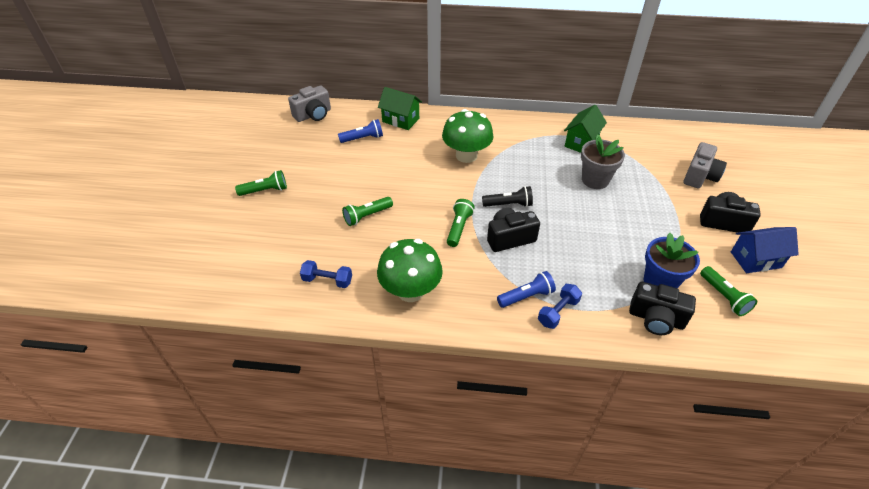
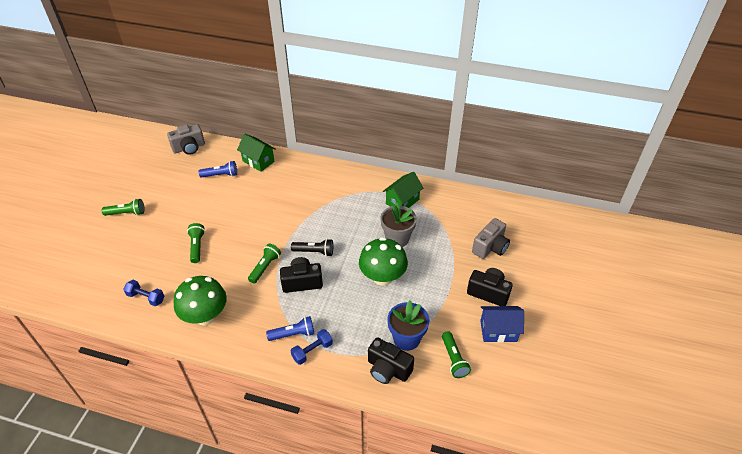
camera: 10 degrees right, 0 degrees up
green flashlight [342,197,393,226] -> green flashlight turned 105 degrees clockwise [187,223,205,263]
green mushroom [442,109,493,163] -> green mushroom moved to [359,237,408,286]

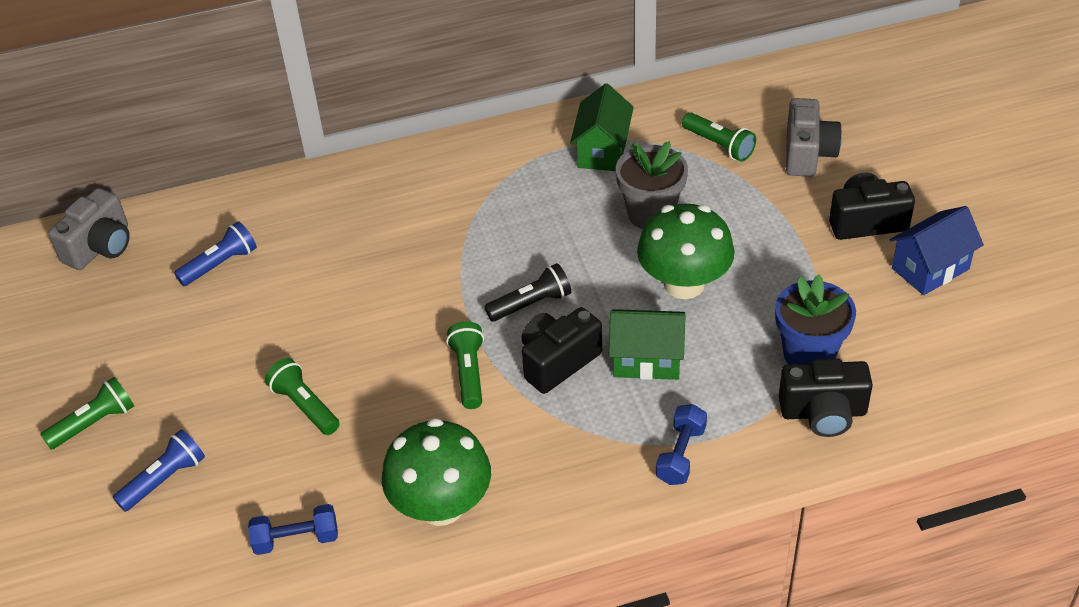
camera: 30 degrees left, 0 degrees up
green house [237,134,275,172] -> green house moved to [609,309,686,380]
blue flashlight [266,316,314,341] -> blue flashlight moved to [113,429,205,512]
green flashlight [442,331,471,378] -> green flashlight moved to [682,113,756,162]

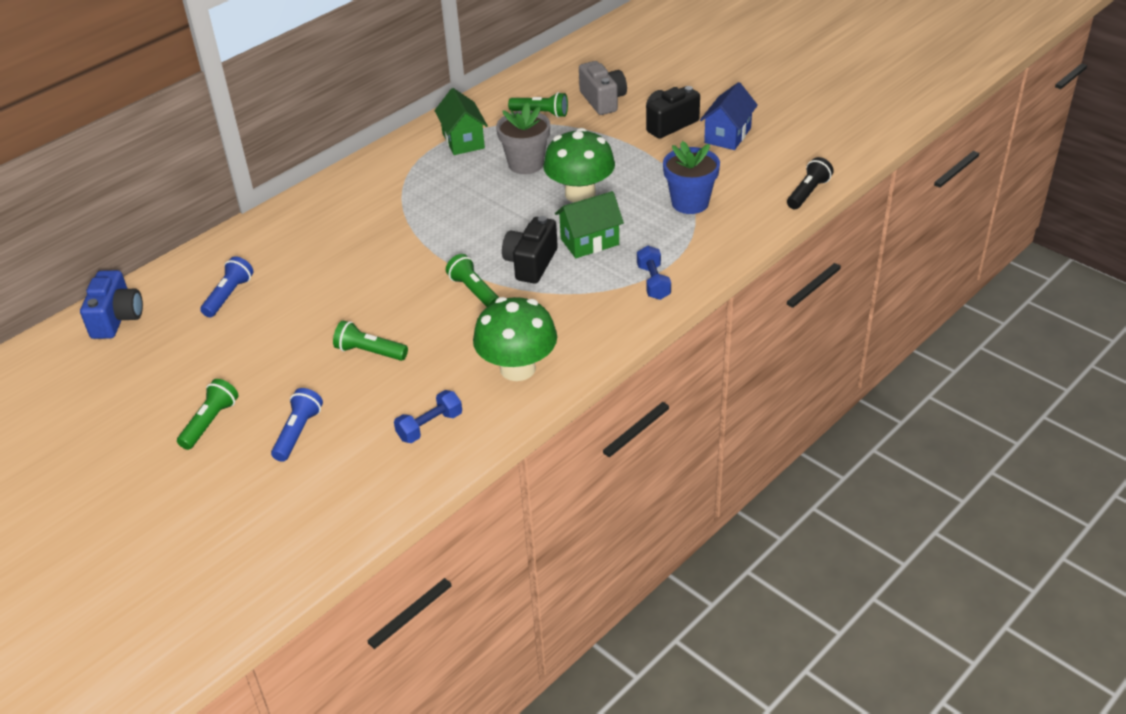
camera: 30 degrees left, 5 degrees down
grey camera [48,188,130,270] -> blue camera [80,270,143,339]
black flashlight [484,263,572,322] -> black flashlight moved to [787,157,834,209]
black camera [779,359,873,437] -> none

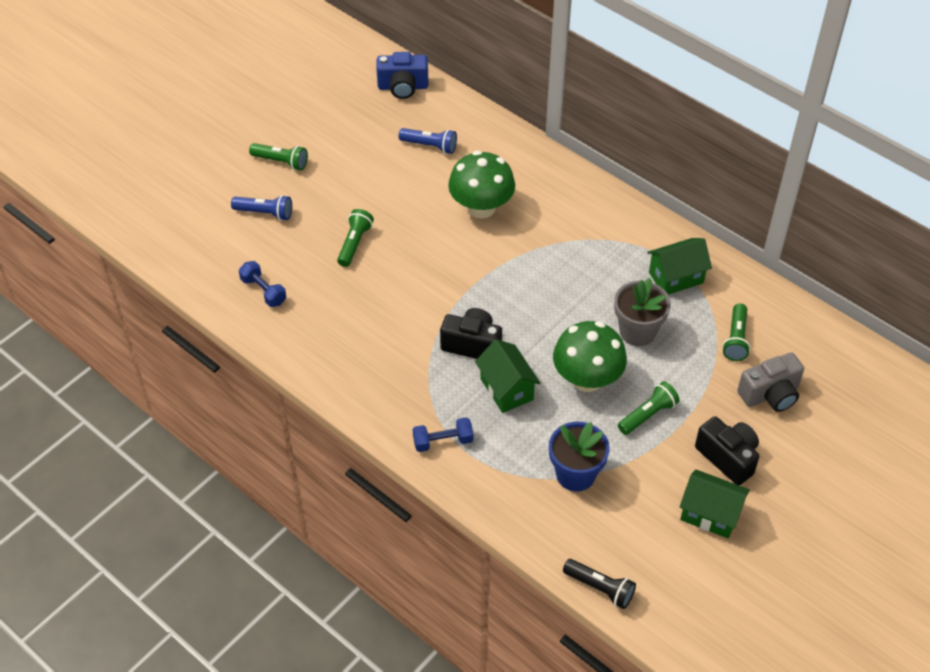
camera: 85 degrees right, 10 degrees up
green flashlight [446,254,499,307] -> green flashlight moved to [618,381,680,435]
green mushroom [473,297,557,381] -> green mushroom moved to [448,151,515,219]
blue house [700,82,758,150] -> green house [680,469,750,539]

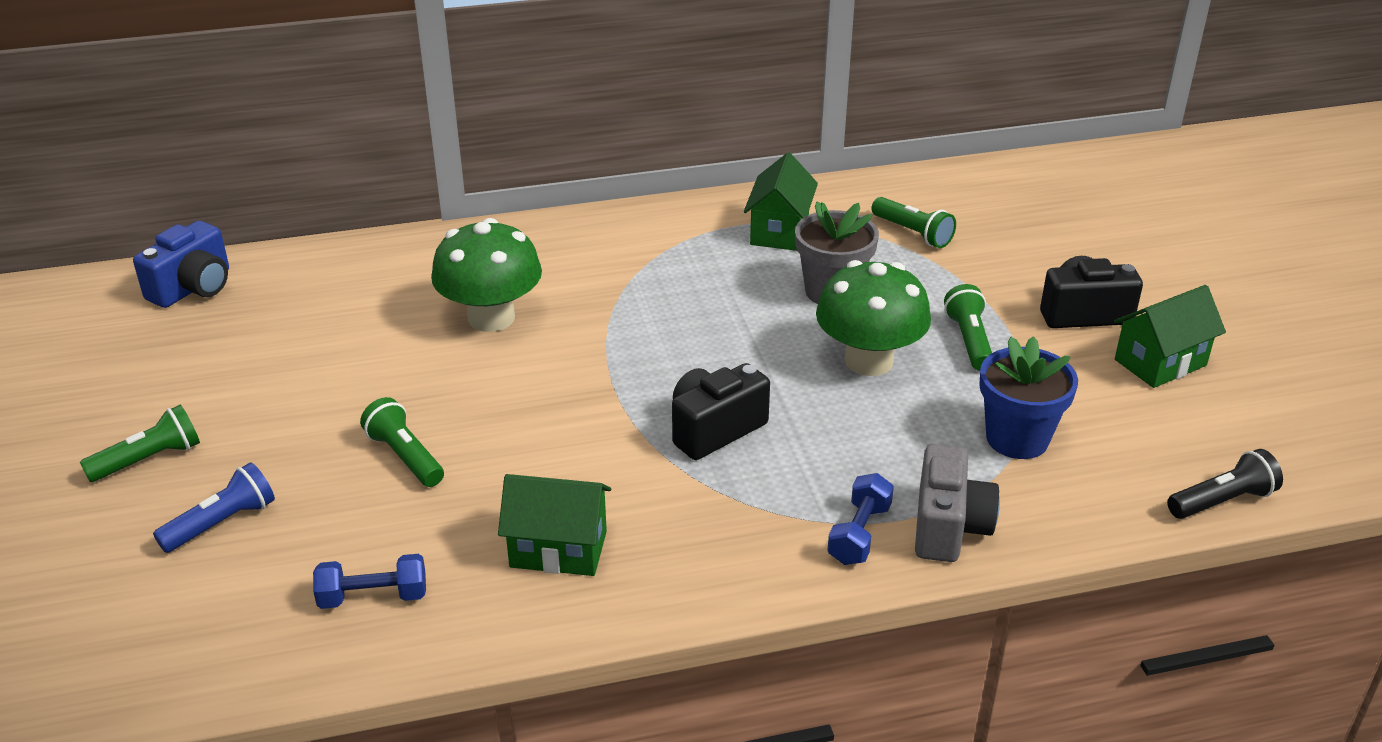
camera: 55 degrees left, 15 degrees down
blue flashlight [399,128,457,154] -> none
green house [475,339,540,413] -> green house moved to [498,474,611,576]
grey camera [737,352,804,412] -> grey camera moved to [915,444,1000,562]

